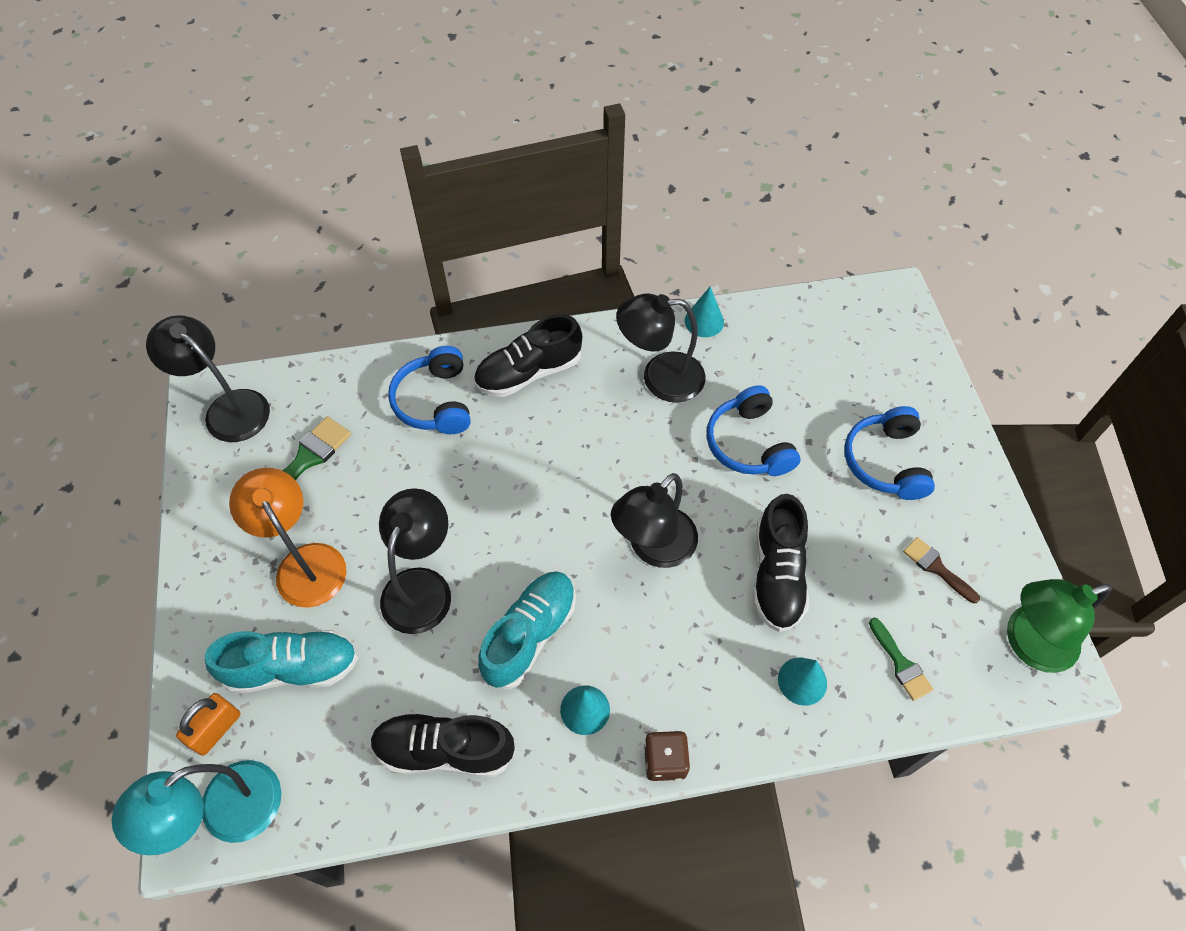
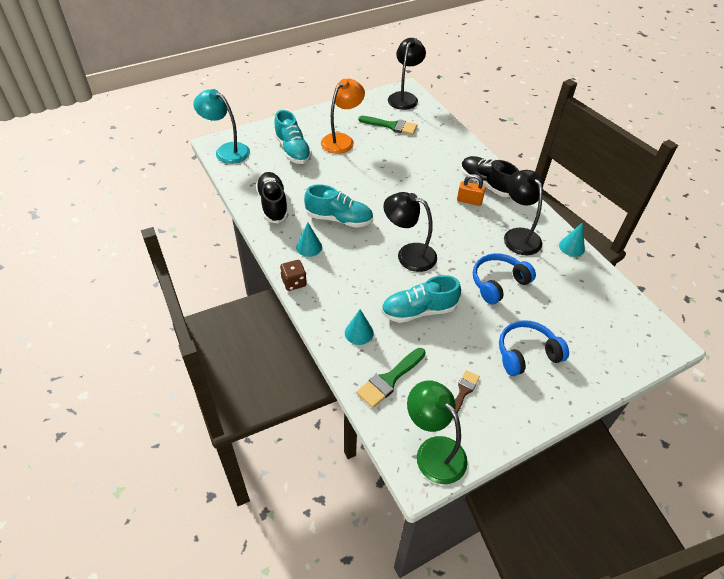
camera: 70 degrees right, 10 degrees down
orange padlock [176,693,241,755] -> orange padlock moved to [457,174,486,206]
black lamp [379,488,451,634] -> none
blue headphones [388,346,471,434] -> none
black shoe [753,494,809,632] -> turquoise shoe [381,275,461,323]
green brush [869,618,933,701] -> green brush [356,348,425,408], size x1.54

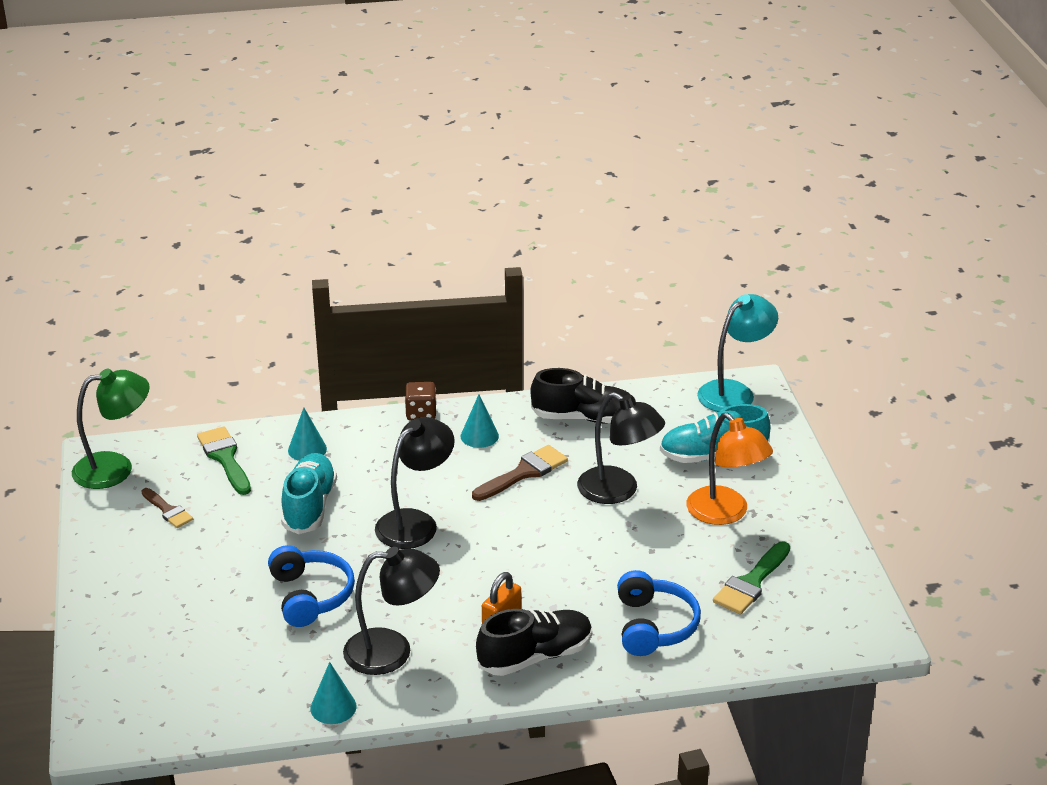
camera: 110 degrees right, 15 degrees down
turquoise shoe [304,184,373,228] -> brown brush [472,445,568,501]
black lamp [388,38,426,110] -> black lamp moved to [577,392,665,504]
blue headphones [499,320,569,376] -> blue headphones moved to [617,570,701,656]

